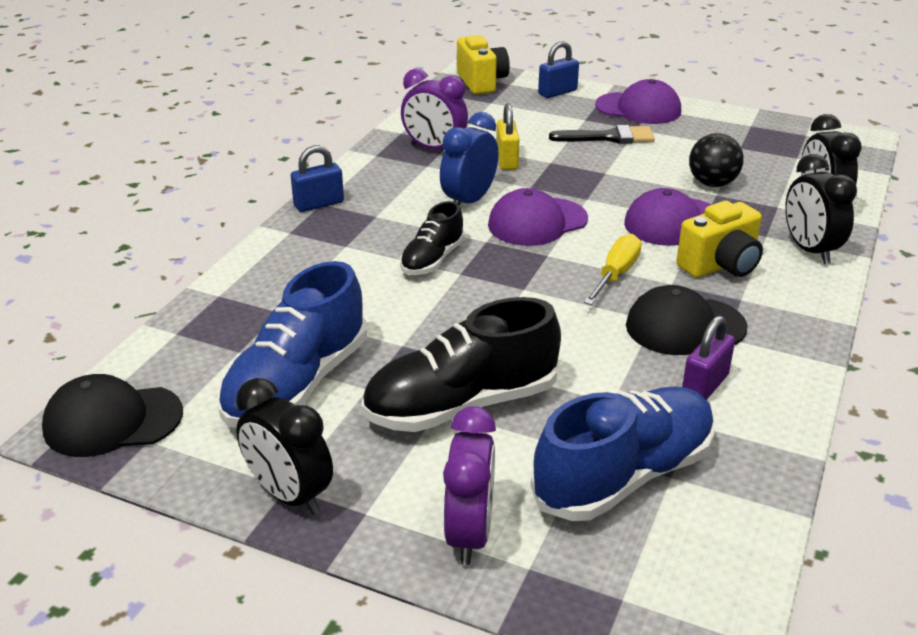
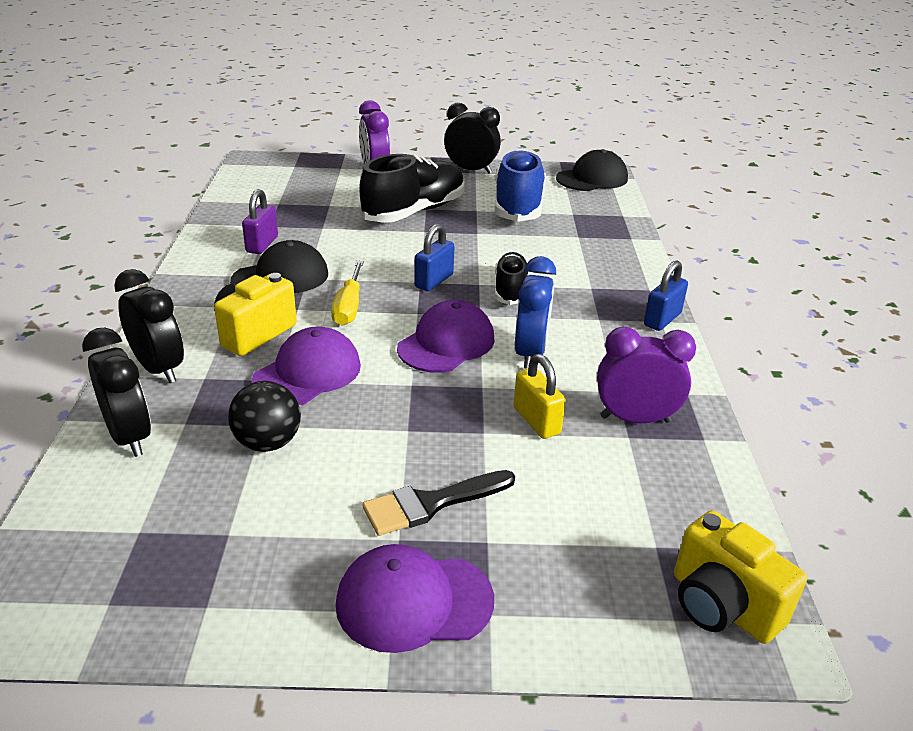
camera: 155 degrees right, 0 degrees up
blue shoe [531,386,715,521] -> none
blue padlock [538,41,579,98] -> blue padlock moved to [414,224,455,291]

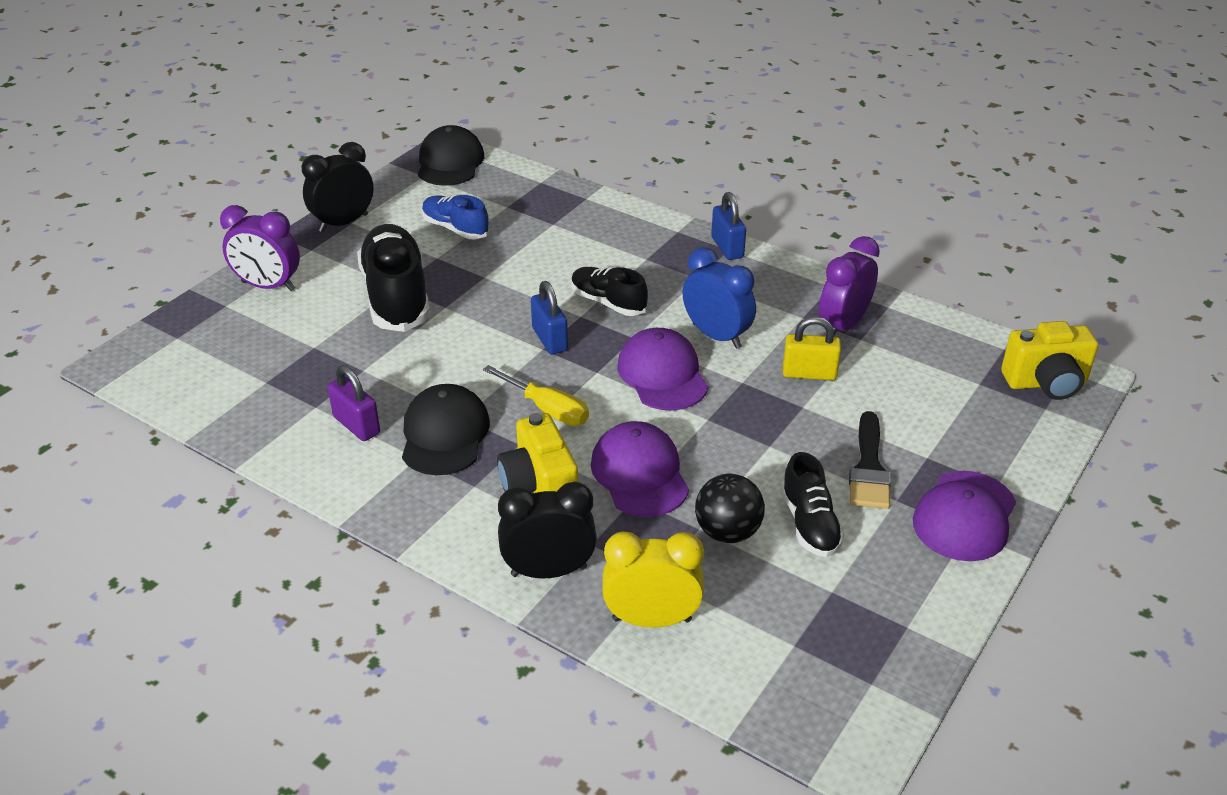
camera: 55 degrees left, 5 degrees up
black clock [82,328,151,457] -> yellow clock [602,532,704,628]
blue shoe [495,148,546,222] -> blue shoe [422,195,490,239], size x0.57
none -> black shoe [781,452,844,557]

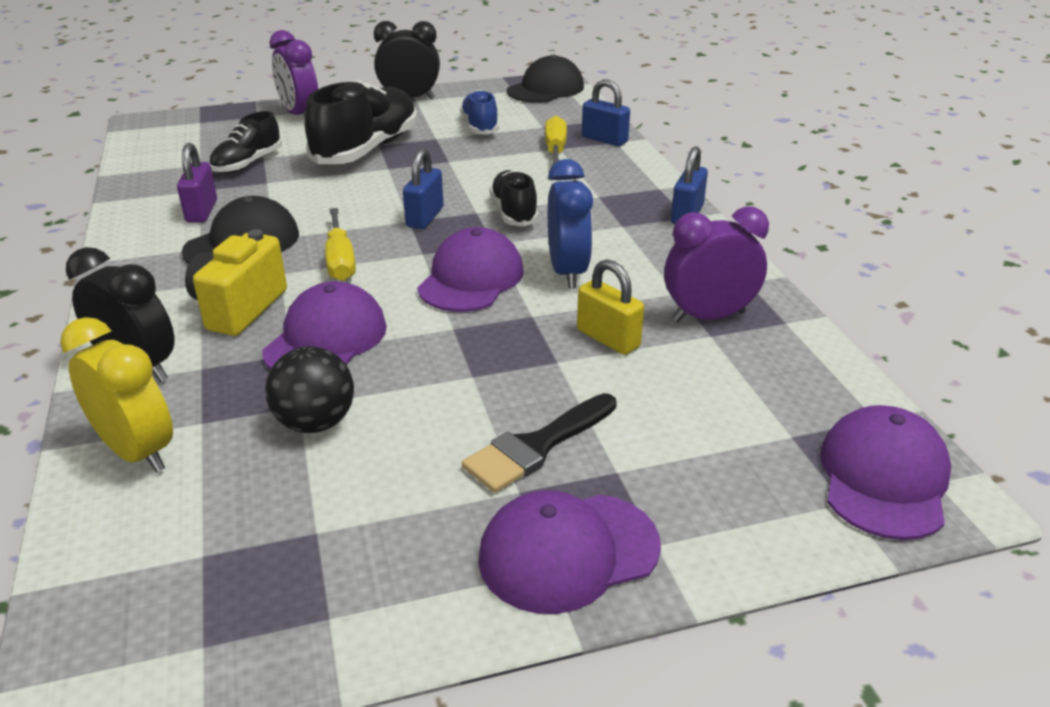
camera: 40 degrees right, 5 degrees down
black shoe [781,452,844,557] -> black shoe moved to [209,111,282,173]
yellow camera [1001,321,1098,400] -> purple cap [820,405,951,540]
none -> yellow screwdriver [545,116,567,165]
none -> blue padlock [582,79,630,146]

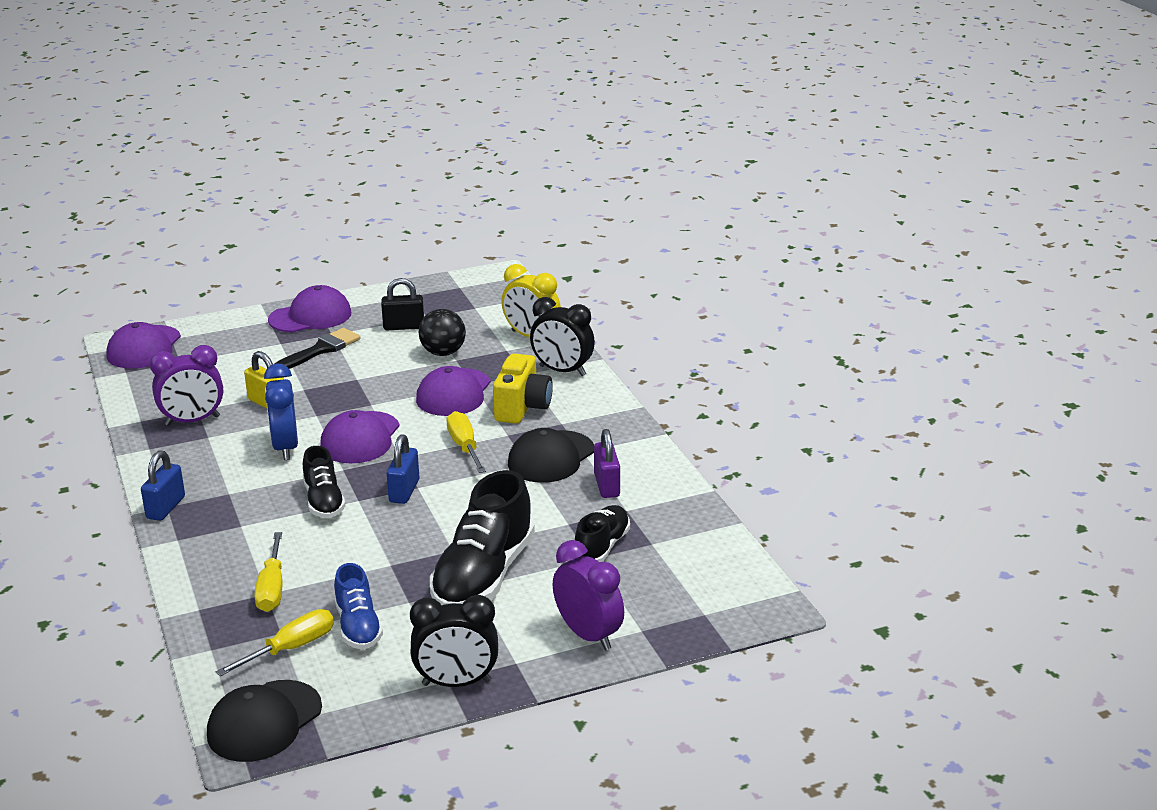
camera: 175 degrees right, 5 degrees down
blue padlock [582,79,630,146] -> none
none -> yellow screwdriver [216,609,334,676]
none -> black padlock [381,278,424,330]

